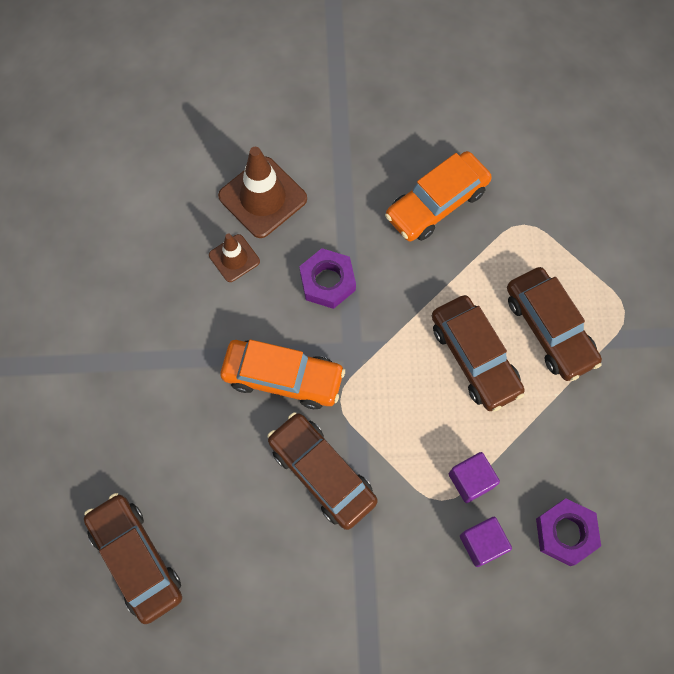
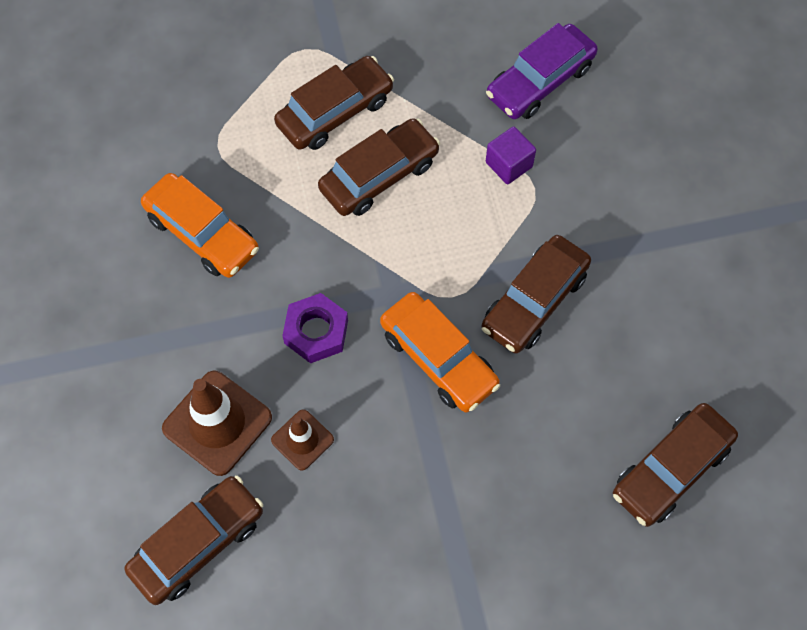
camera: 100 degrees left, 5 degrees down
orange car [220,339,345,409] -> orange car turned 135 degrees clockwise [380,292,500,412]
purple cube [460,517,512,567] -> none
purple nut [536,498,601,566] -> purple car [486,23,598,119]
none -> brown car [124,476,263,605]

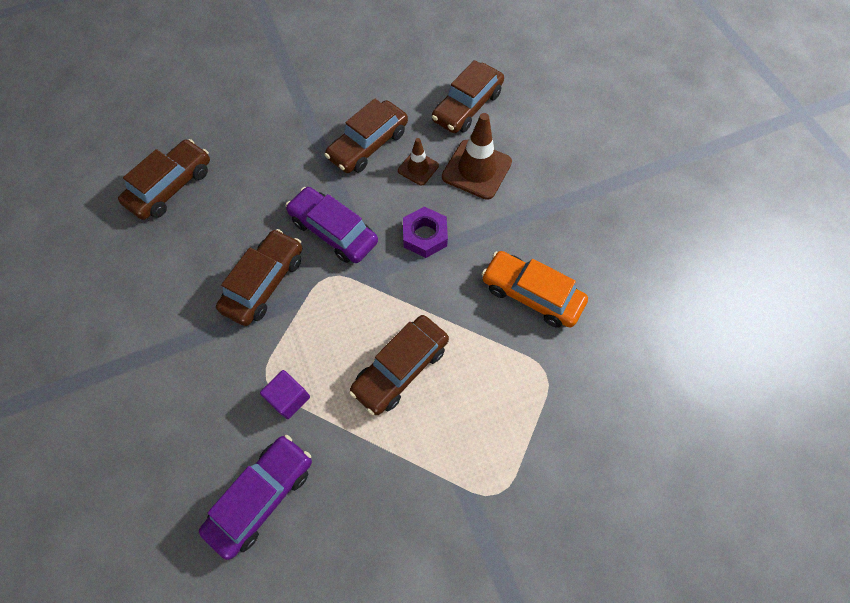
camera: 170 degrees right, 0 degrees up
brown car [274,56,394,150] -> brown car moved to [325,98,408,173]
orange car [380,292,500,412] -> purple car [285,187,378,263]

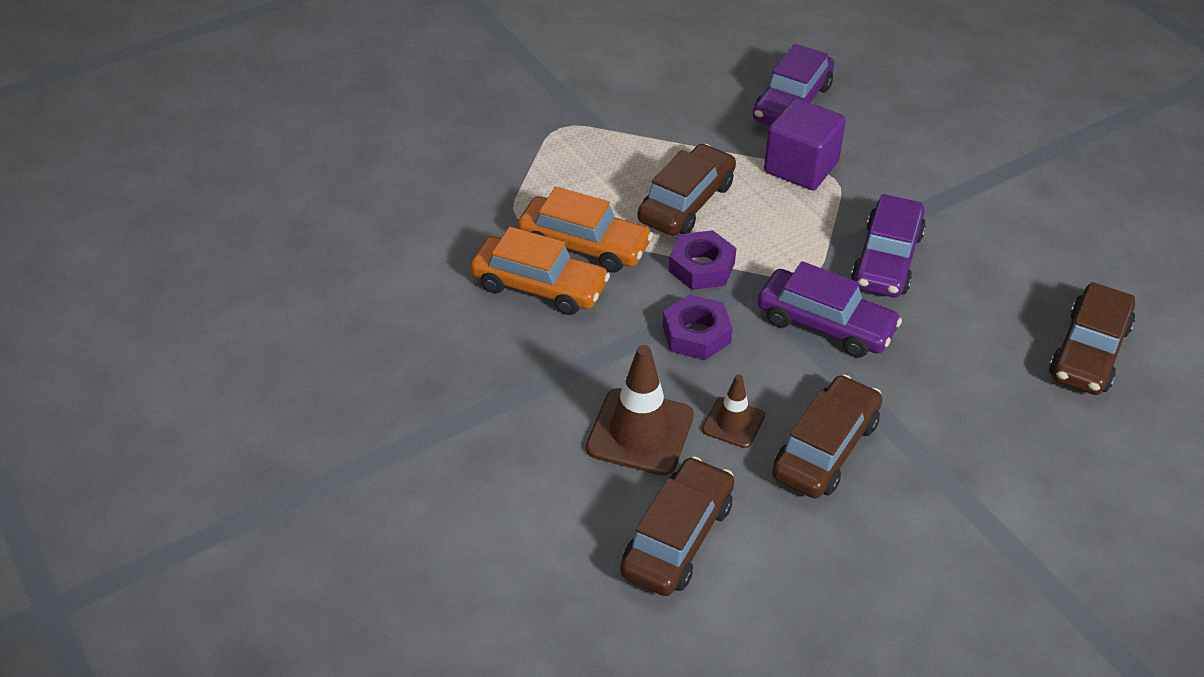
camera: 170 degrees right, 20 degrees down
brown car [216,229,302,326] -> purple car [851,194,926,297]
purple cube [260,370,310,419] -> purple cube [764,98,846,190], size x1.66
none -> orange car [517,187,653,273]
none -> purple nut [669,230,736,290]

